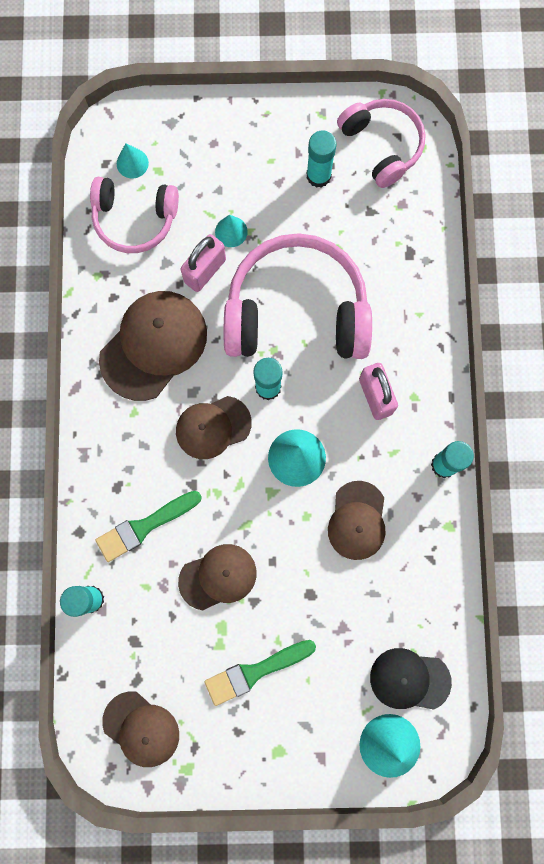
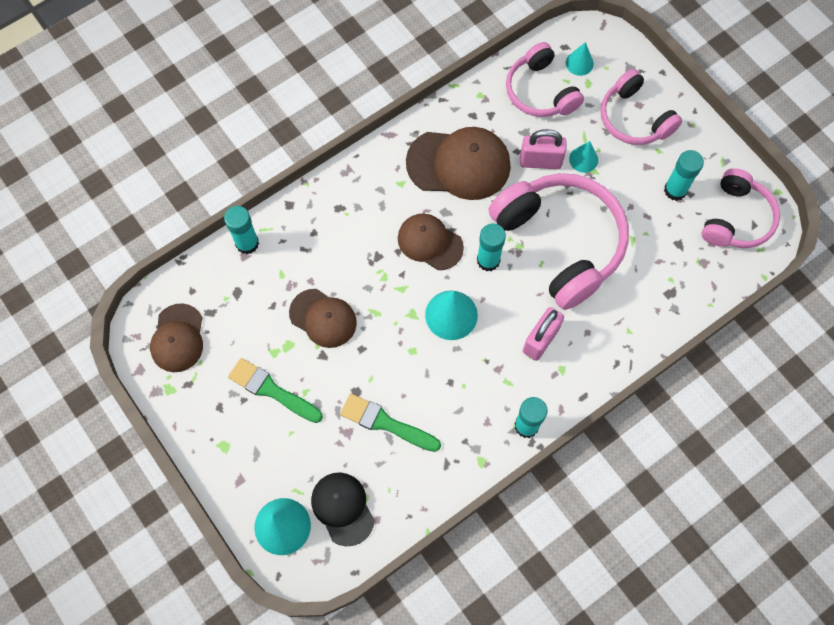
camera: 55 degrees right, 10 degrees down
green brush [95,491,202,562] -> green brush moved to [340,394,441,452]
brown cap [328,481,385,560] -> none
none -> pink headphones [601,69,682,145]

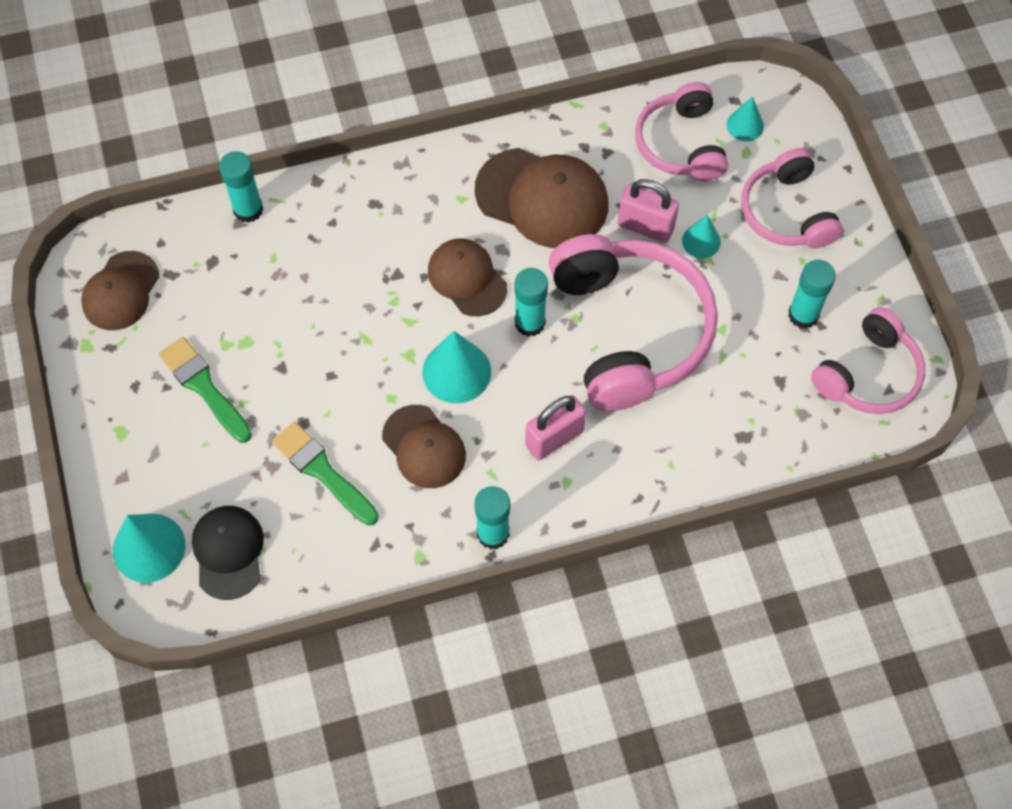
camera: 20 degrees right, 5 degrees down
brown cap [289,289,357,348] -> brown cap moved to [382,405,466,488]

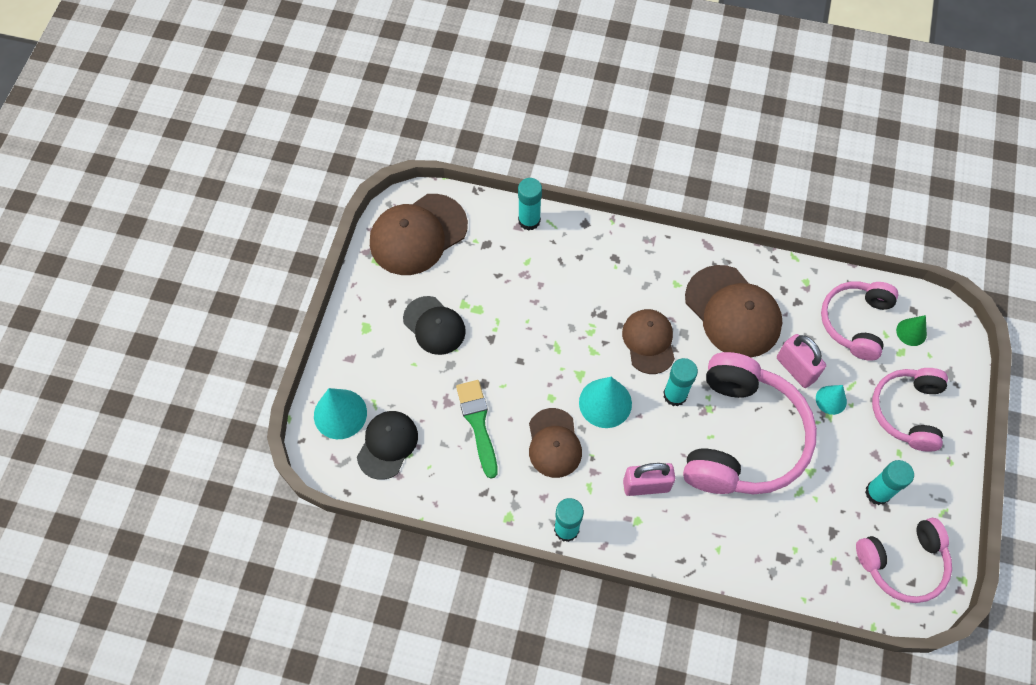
camera: 30 degrees right, 0 degrees up
brown cap [81,251,160,330] -> brown cap [370,194,468,275], size x1.56
green brush [159,337,252,443] -> black cap [403,296,466,355]
turquoise cone [727,96,764,141] -> green cone [896,315,927,346]

